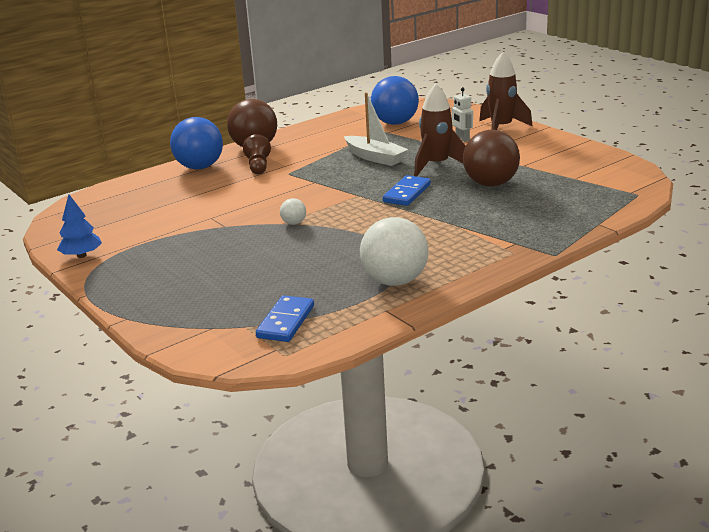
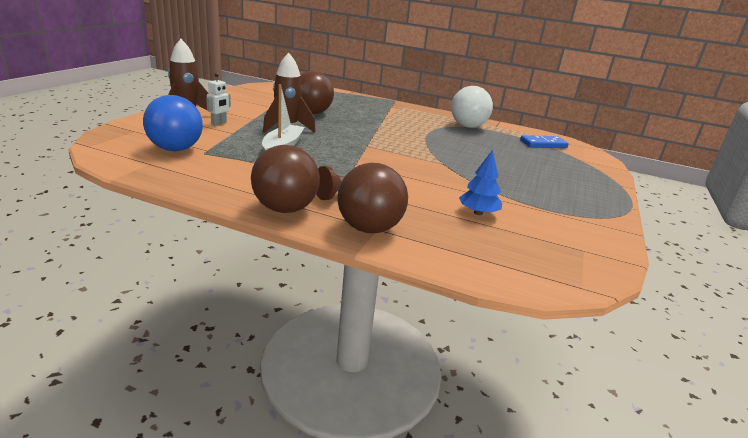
camera: 125 degrees left, 0 degrees up
blue tree [57,194,102,258] -> blue tree moved to [459,150,502,215]
blue ball [170,117,223,169] -> brown ball [338,163,408,233]
white ball [280,198,306,225] -> none
blue domino [383,175,431,206] -> none

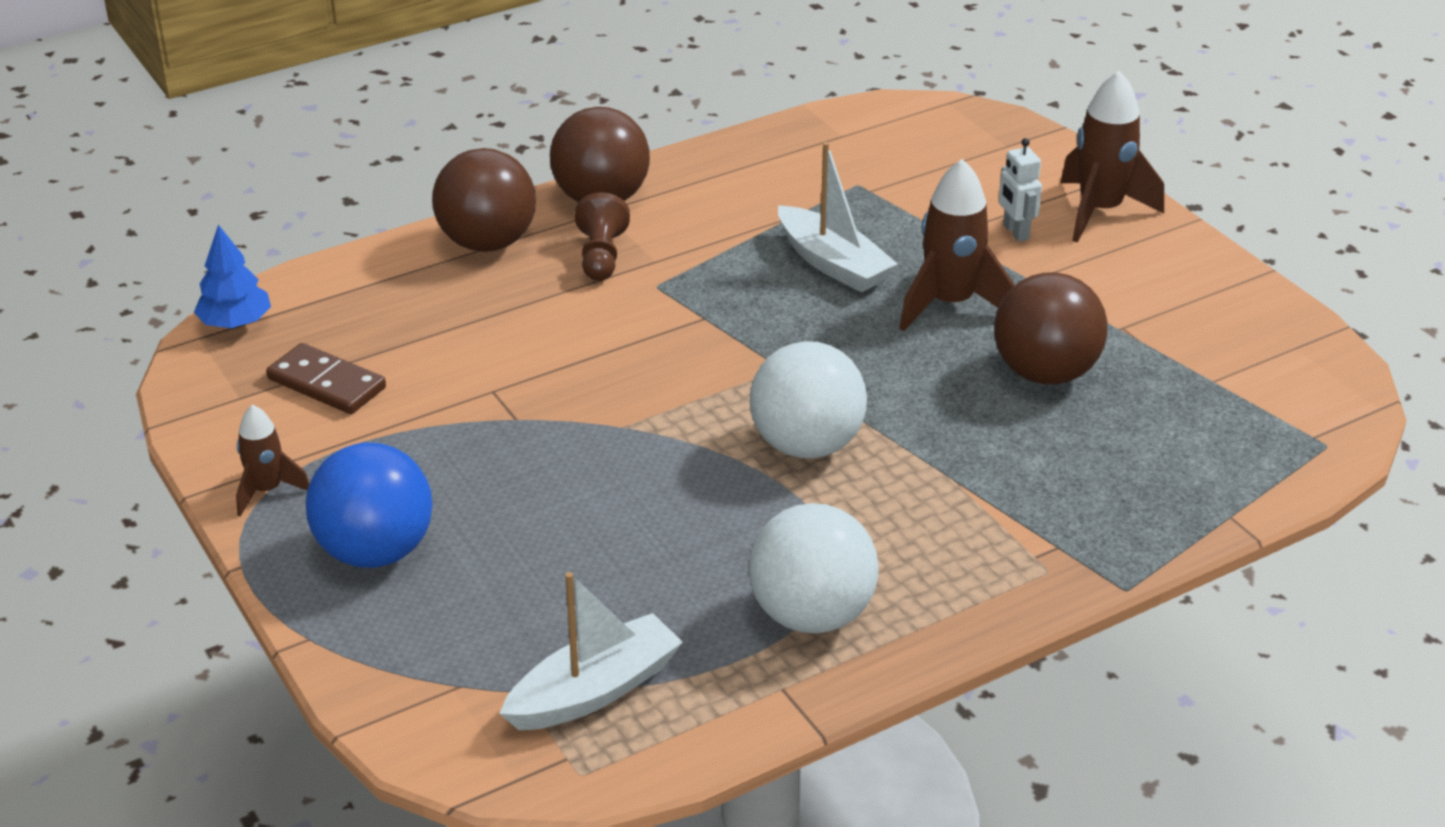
camera: 130 degrees right, 10 degrees up
blue ball [143,95,203,151] -> blue ball moved to [306,443,433,568]
blue tree [459,150,502,215] -> blue tree moved to [194,225,271,328]
blue domino [520,135,569,148] -> white boat [499,572,683,730]
none -> brown rocket [236,405,310,517]
none -> brown domino [266,343,386,414]
none -> white ball [750,341,867,459]

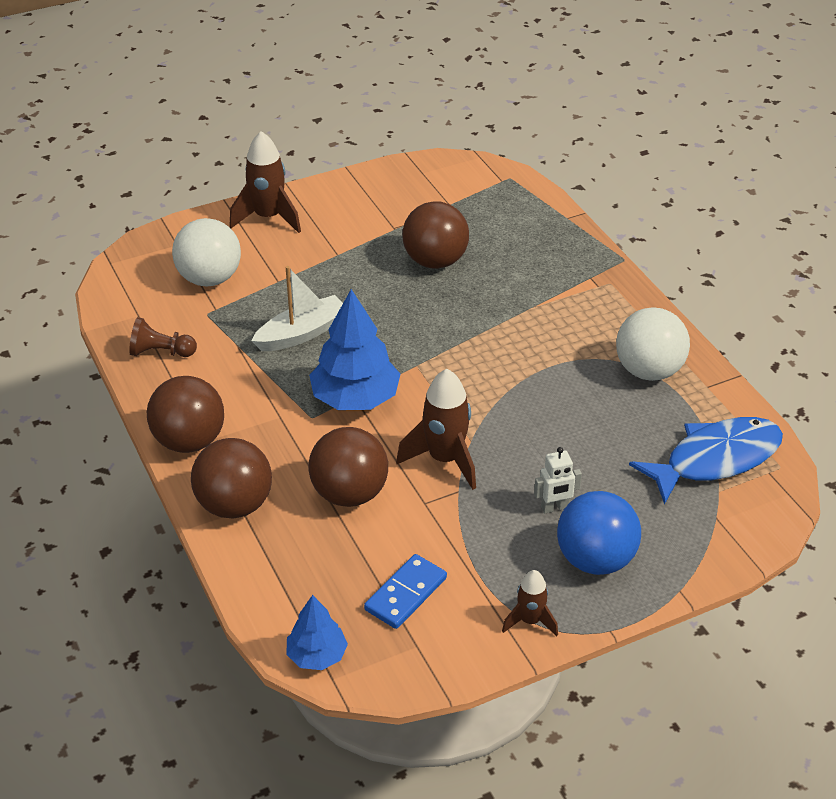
camera: 85 degrees left, 5 degrees up
brown domino [266,343,386,414] -> blue domino [364,554,447,629]
white boat [499,572,683,730] -> blue fish [629,417,783,505]
brown pawn [575,192,630,281] -> brown pawn moved to [129,317,197,357]
white ball [750,341,867,459] -> white ball moved to [172,218,241,286]
brown rocket [899,159,1015,331] -> brown rocket moved to [396,369,476,490]
white robot [999,138,1042,242] -> white robot moved to [534,447,582,514]
none -> blue tree [309,289,400,410]
none -> brown ball [309,427,388,507]

